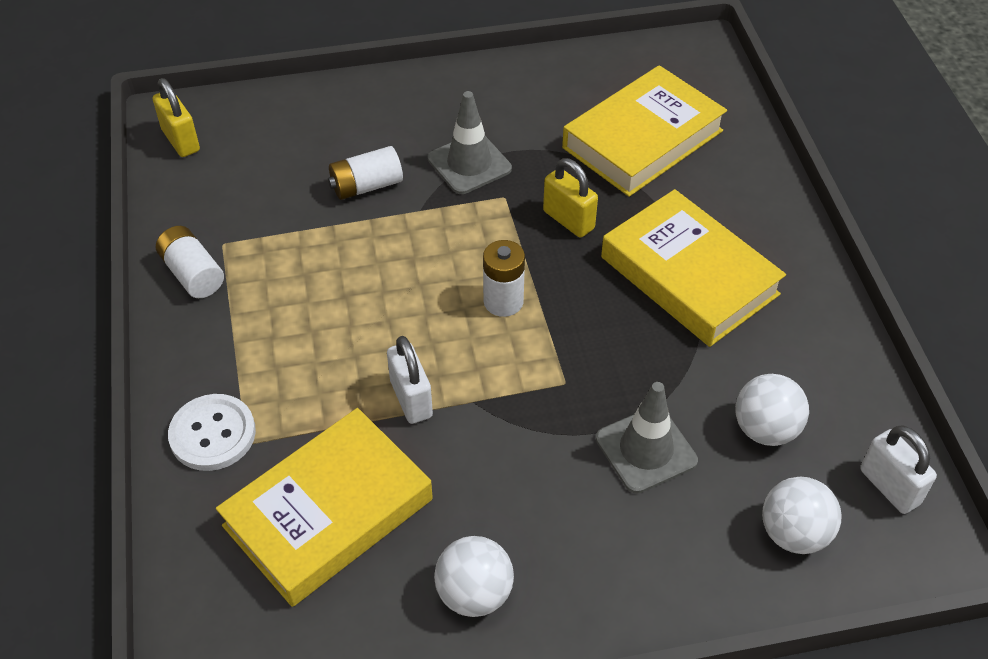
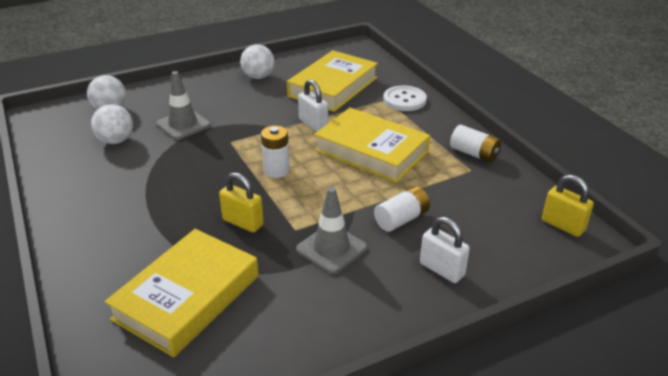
camera: 165 degrees right, 15 degrees down
yellow book [601,189,786,347] -> yellow book moved to [314,108,430,182]
white padlock [860,425,937,514] -> white padlock moved to [420,217,470,283]

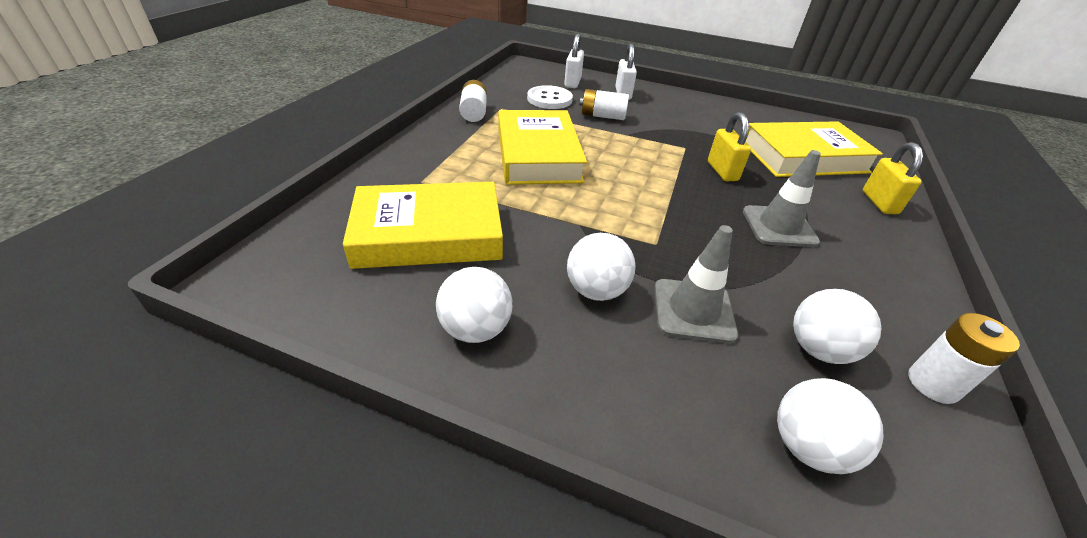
camera: 135 degrees left, 5 degrees up
white battery [261,126,290,178] -> white battery moved to [908,313,1020,404]
grey traffic cone [296,187,367,274] -> grey traffic cone moved to [743,150,821,247]
white padlock [298,79,328,132] -> white padlock moved to [564,34,584,88]
white button [383,86,427,111] -> white button moved to [527,85,573,109]
yellow padlock [542,175,594,237] -> yellow padlock moved to [863,142,923,214]
none -> white ball [567,233,636,301]

